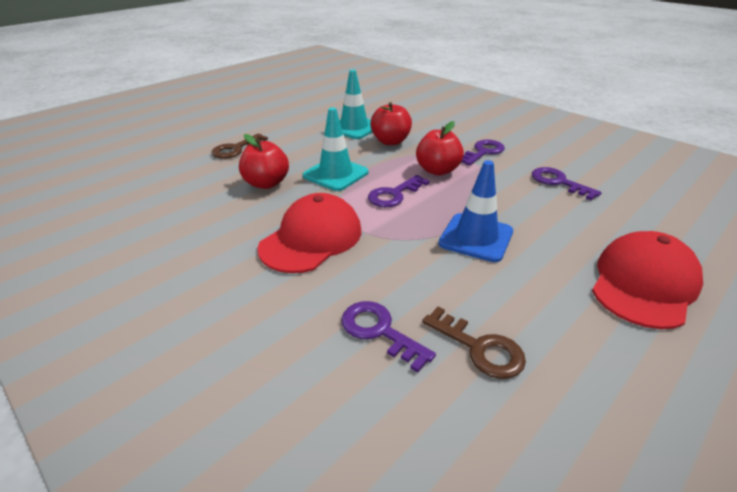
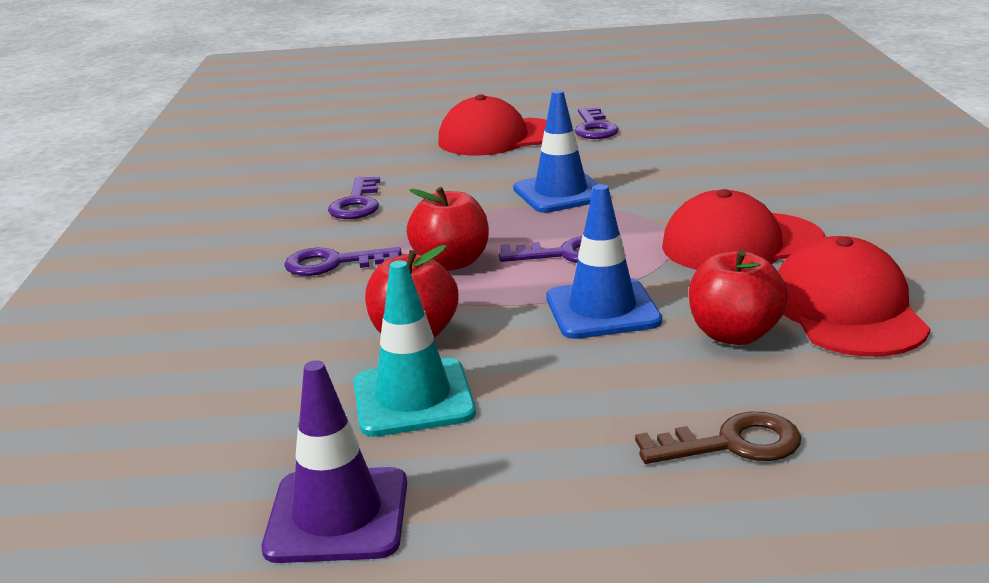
camera: 135 degrees left, 10 degrees down
turquoise traffic cone [303,107,369,191] -> blue traffic cone [546,184,662,339]
purple key [341,301,436,373] -> purple key moved to [575,107,619,139]
brown key [422,306,526,379] -> none
none -> purple traffic cone [262,360,407,563]
none -> red cap [778,236,930,357]

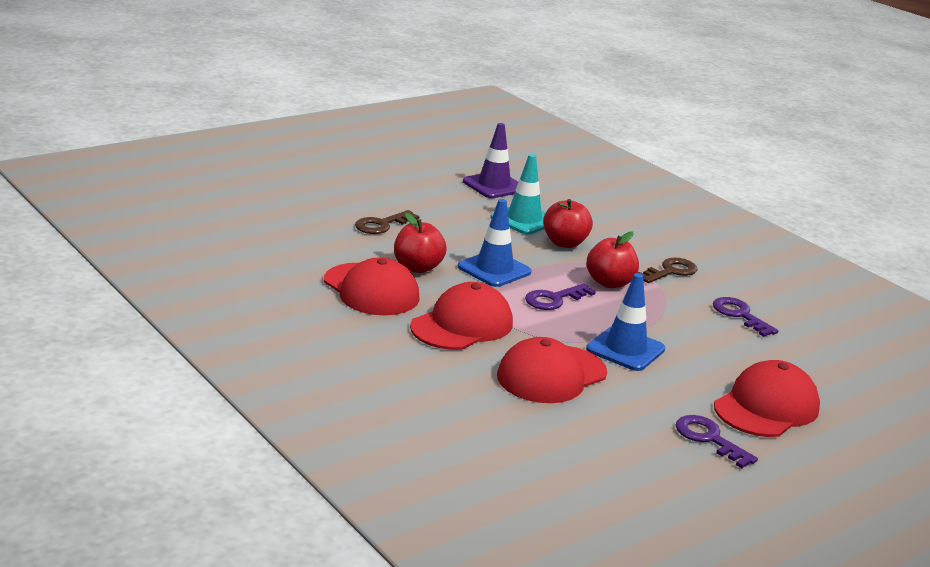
camera: 140 degrees right, 0 degrees up
purple key [284,247,402,276] -> brown key [638,258,697,283]
none -> red cap [497,337,607,403]

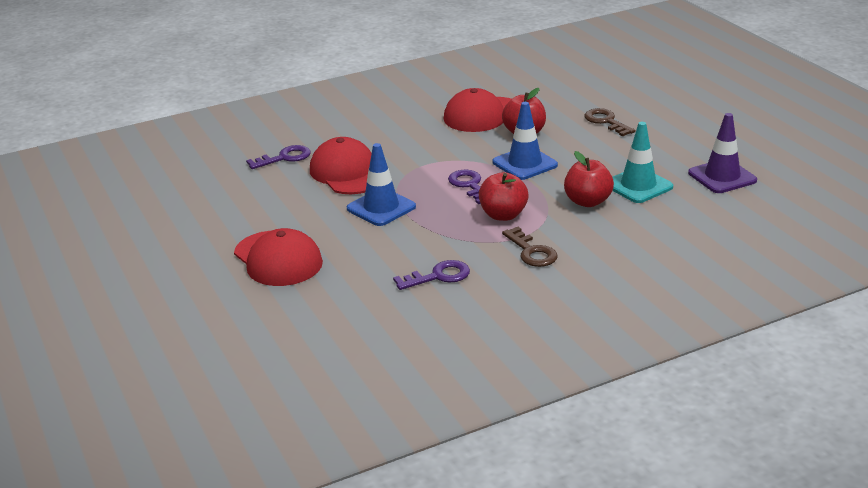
camera: 105 degrees right, 5 degrees up
red cap [410,282,513,350] -> none
purple key [676,415,758,468] -> purple key moved to [246,145,311,169]

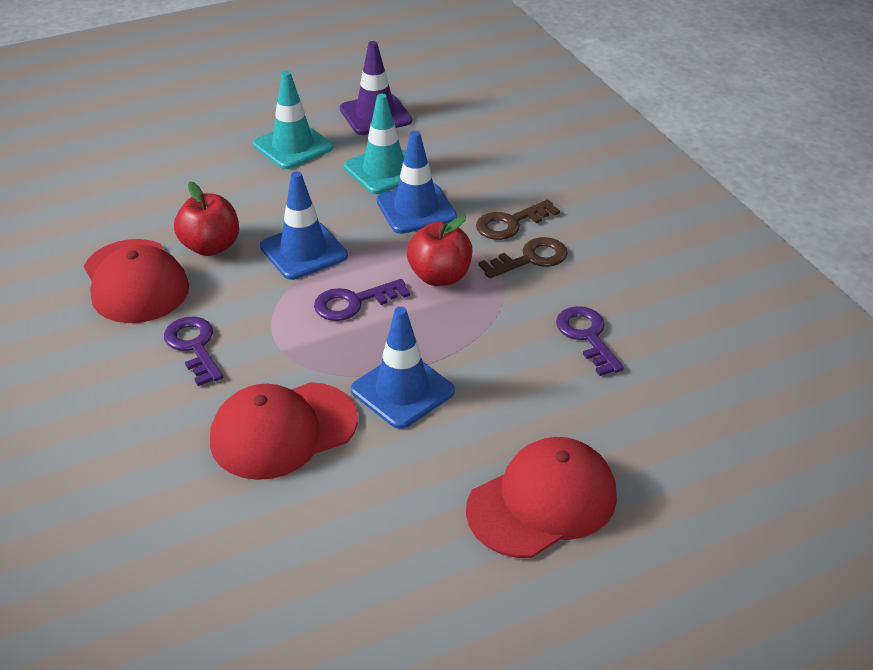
camera: 90 degrees left, 10 degrees up
purple key [246,145,311,169] -> purple key moved to [164,317,223,386]
red apple [564,151,614,207] -> blue traffic cone [377,131,457,234]
brown key [584,108,635,136] -> brown key moved to [476,200,560,240]
none -> turquoise traffic cone [253,71,333,169]

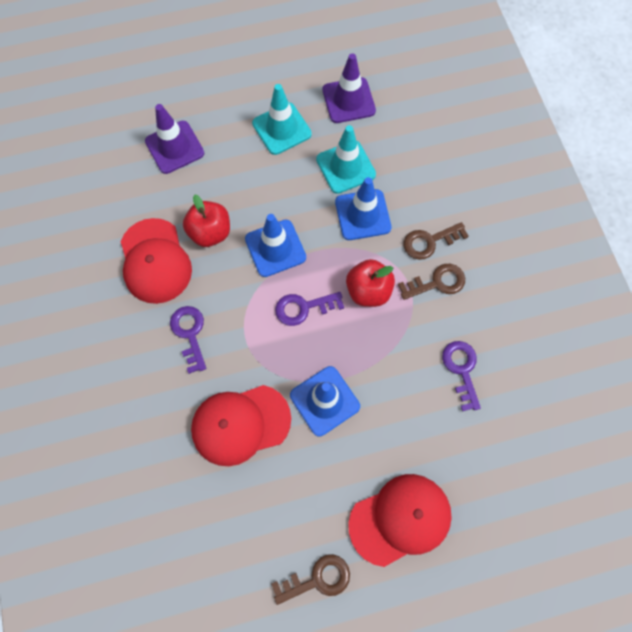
camera: 10 degrees right, 30 degrees up
none -> purple traffic cone [145,104,204,174]
none -> brown key [271,554,350,605]

